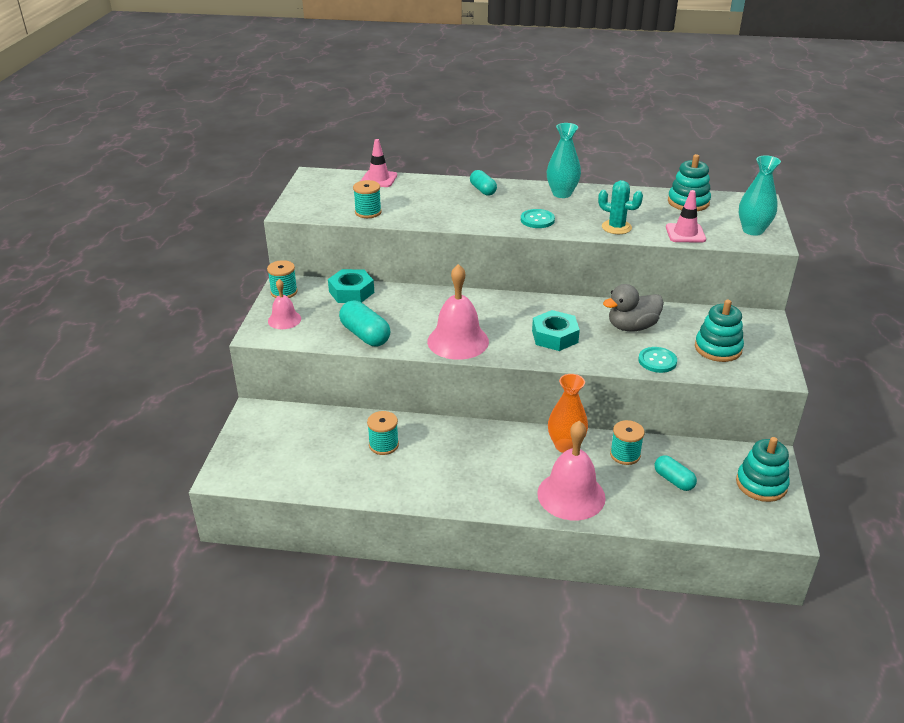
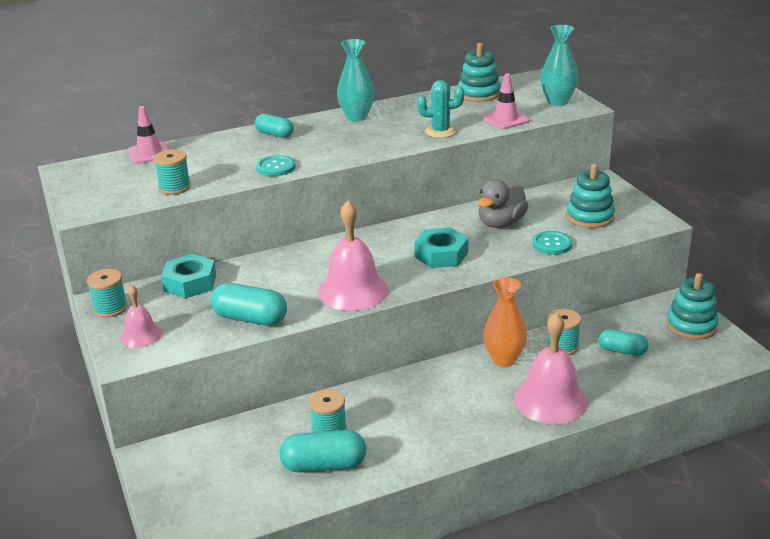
camera: 30 degrees left, 5 degrees down
turquoise button [521,209,555,228] -> turquoise button moved to [256,155,296,176]
none -> turquoise capsule [279,430,366,473]

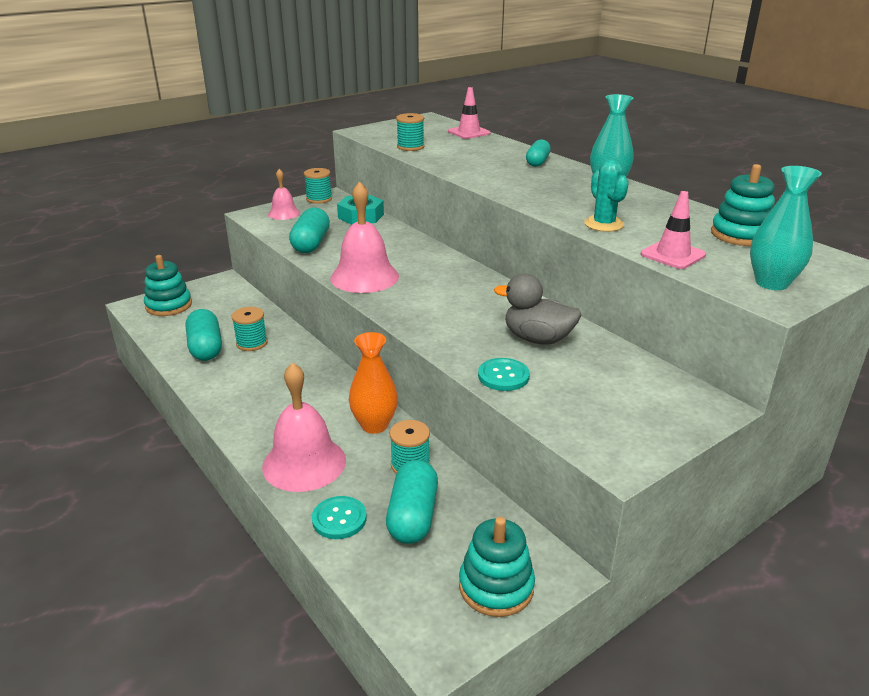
camera: 75 degrees right, 0 degrees up
turquoise button [256,155,296,176] -> turquoise button moved to [312,496,367,539]
turquoise nut [415,228,468,268] -> none
turquoise stacking toy [566,164,615,228] -> turquoise stacking toy moved to [144,255,192,316]
turquoise capsule [599,329,648,356] -> turquoise capsule [386,460,438,544], size x1.54

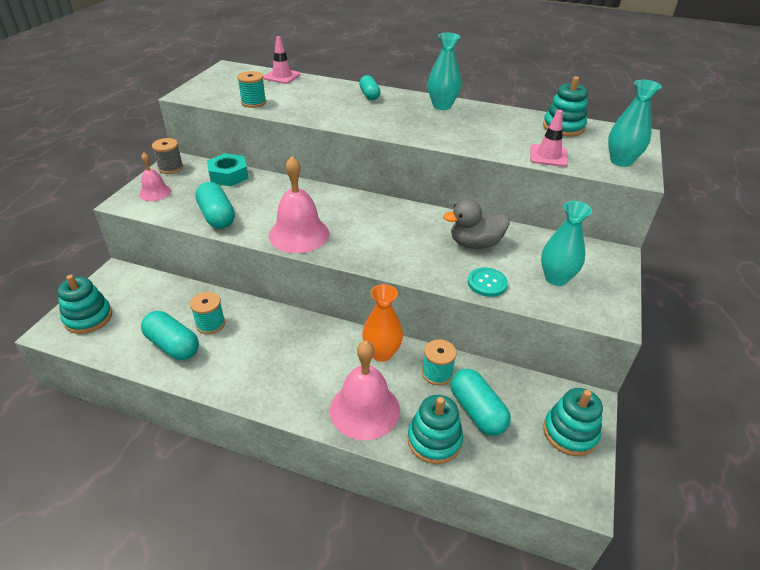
camera: 35 degrees left, 10 degrees up
turquoise spool [304,168,332,204] -> grey spool [152,138,183,174]
turquoise button [312,496,367,539] -> turquoise stacking toy [407,395,463,464]
turquoise cactus [584,159,629,232] -> none
none -> turquoise vase [541,201,592,286]

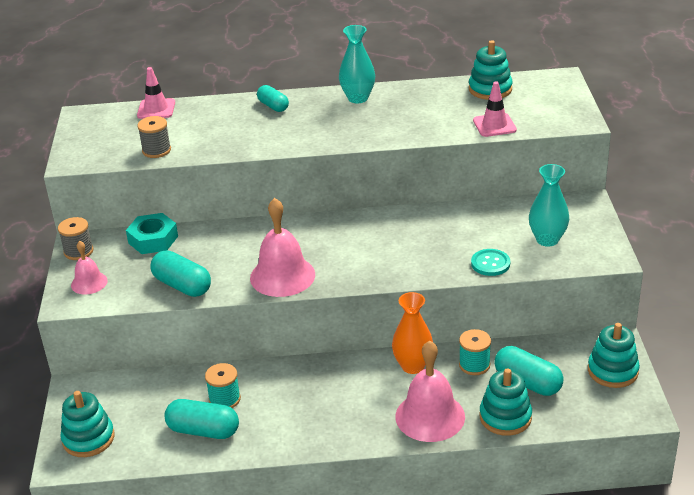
camera: 20 degrees left, 5 degrees down
turquoise spool [237,71,266,108] -> grey spool [137,116,171,158]
grey duck [443,199,510,249] -> none
turquoise vase [608,80,662,167] -> none

